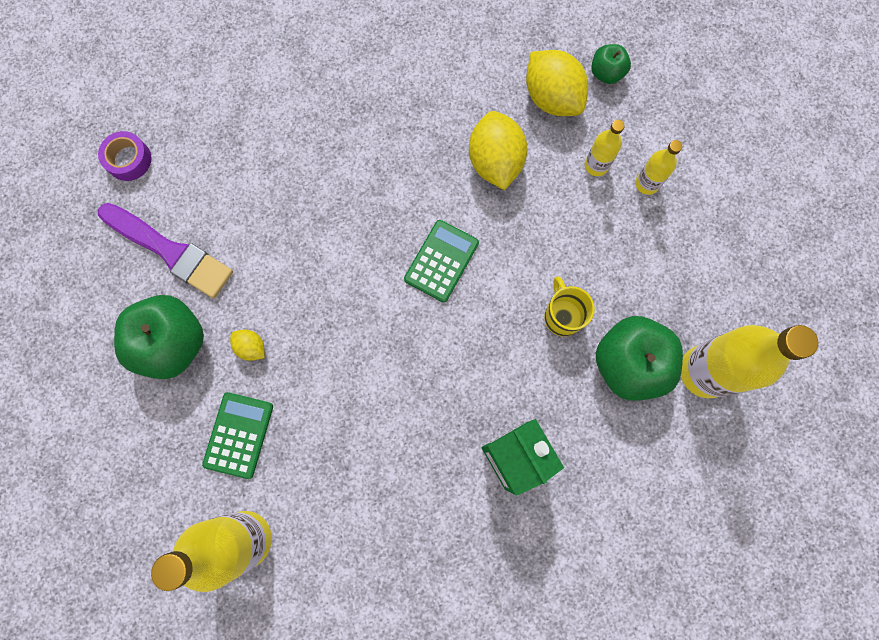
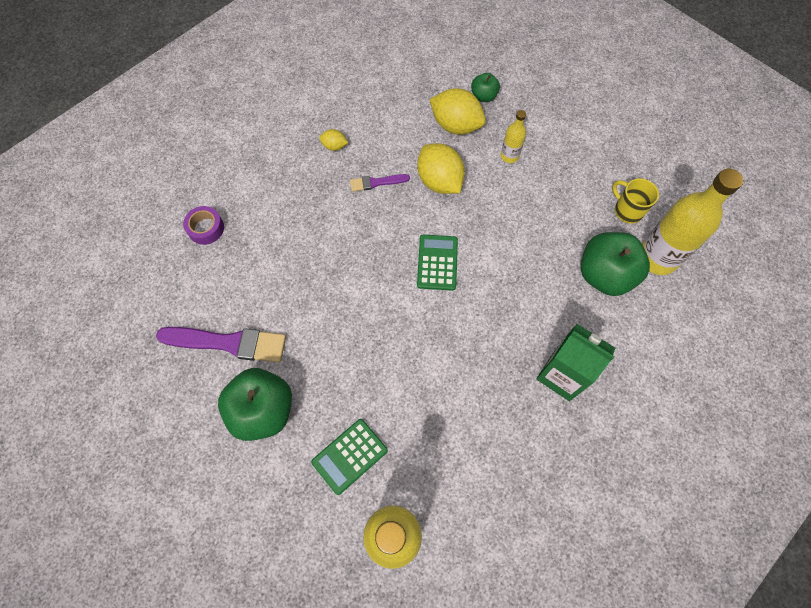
camera: 25 degrees left, 10 degrees down
purple tape [98,131,151,181] -> purple tape moved to [183,206,224,245]
green calculator [202,392,273,479] -> green calculator turned 120 degrees counterclockwise [311,419,388,495]
yellow lemon [230,330,265,361] -> yellow lemon moved to [319,129,349,151]
yellow mug [544,277,595,337] -> yellow mug moved to [612,178,659,223]
yellow bottle [635,140,682,195] -> none
none -> purple brush [350,174,410,192]

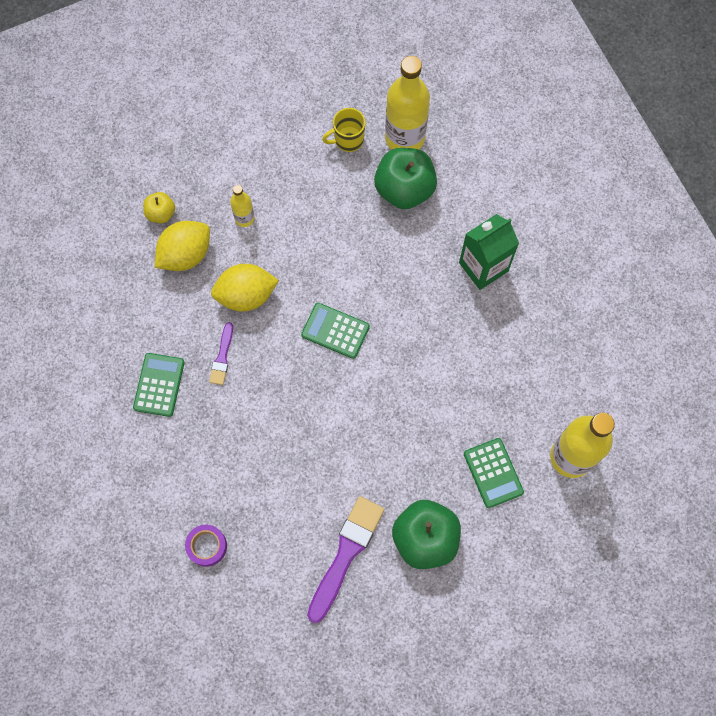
camera: 70 degrees left, 5 degrees up
yellow lemon [319,129,349,151] -> green calculator [133,353,185,417]
green apple [471,73,500,102] -> yellow apple [143,192,175,223]

